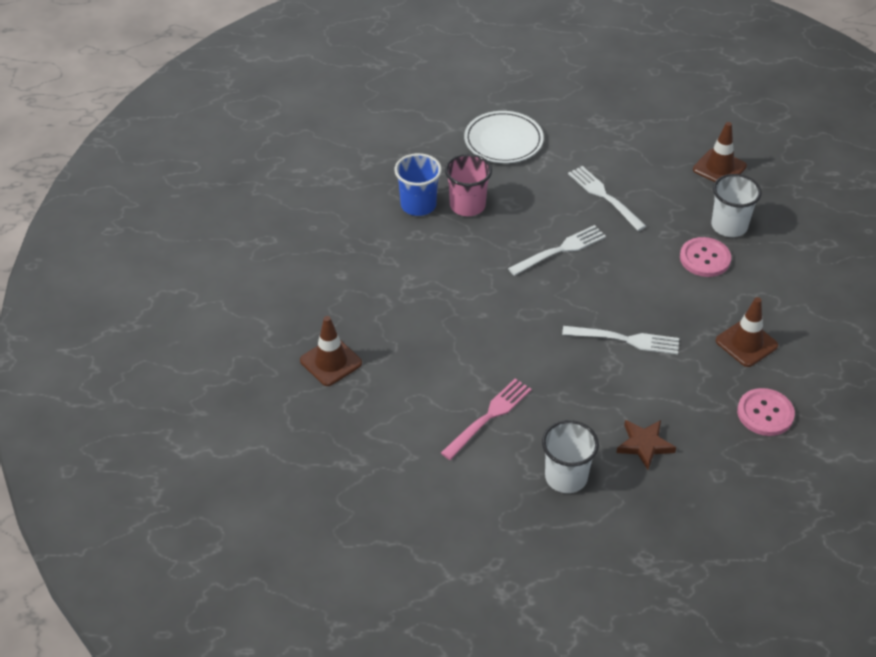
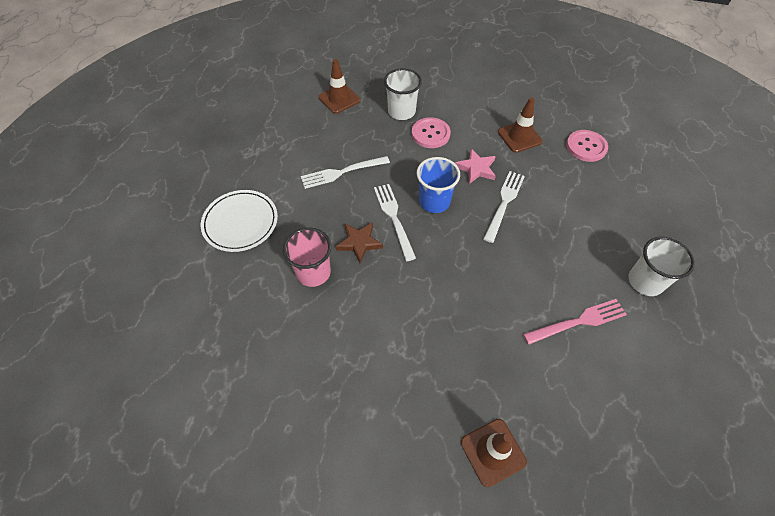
camera: 75 degrees left, 10 degrees up
blue cup [394,153,442,216] -> blue cup moved to [417,157,460,213]
pink fork [441,379,532,460] -> pink fork turned 105 degrees clockwise [523,299,627,345]
brown star [616,420,676,470] -> brown star moved to [335,222,383,263]
none -> pink star [455,149,496,184]

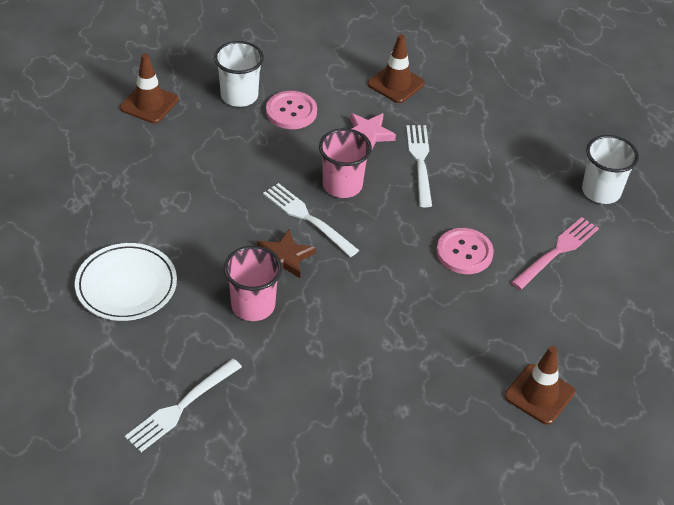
camera: 30 degrees left, 10 degrees down
white fork [301,156,390,189] -> white fork moved to [125,358,242,452]
blue cup [417,157,460,213] -> pink cup [319,128,372,198]
pink button [566,130,608,162] -> pink button moved to [436,228,494,274]

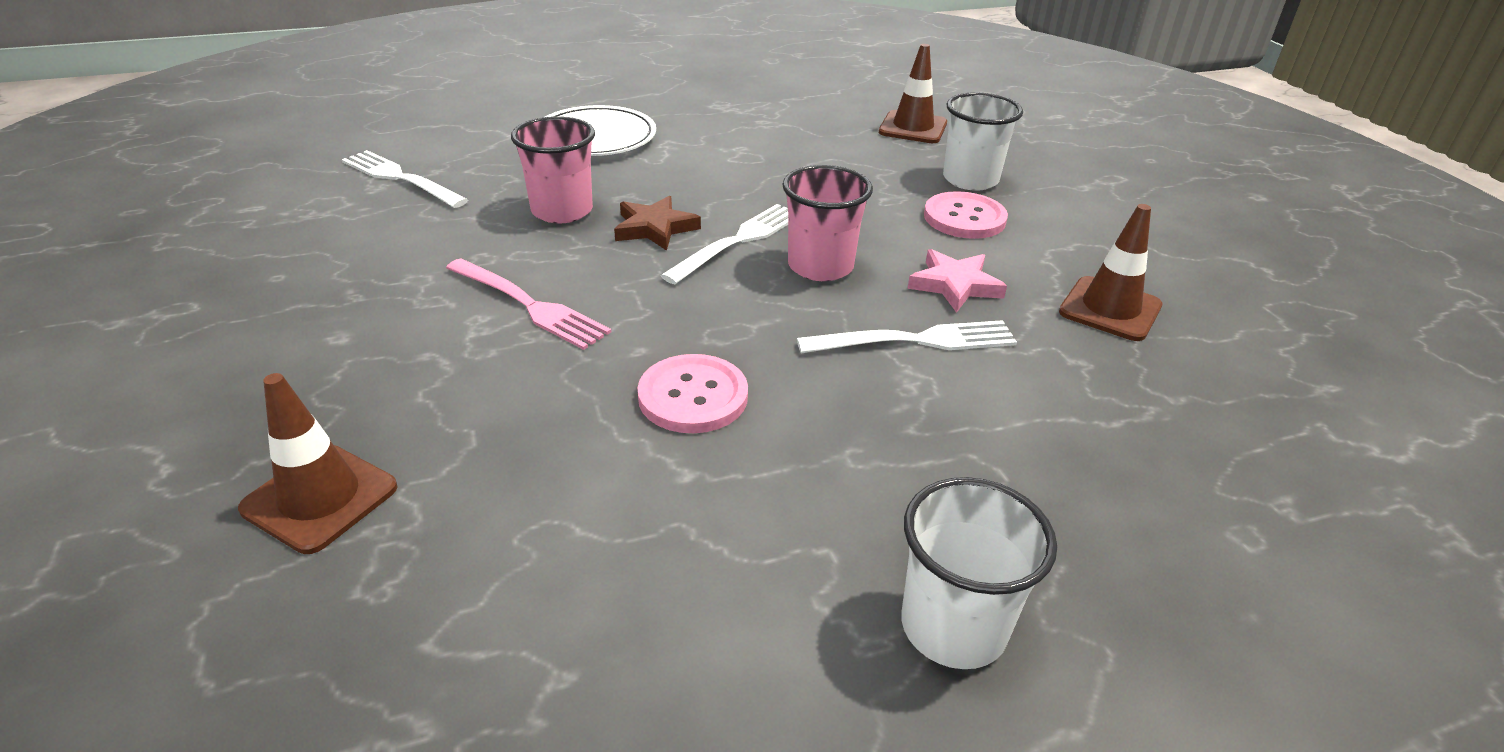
camera: 85 degrees right, 10 degrees down
pink fork [511,217,599,290] -> pink fork moved to [446,258,611,350]

